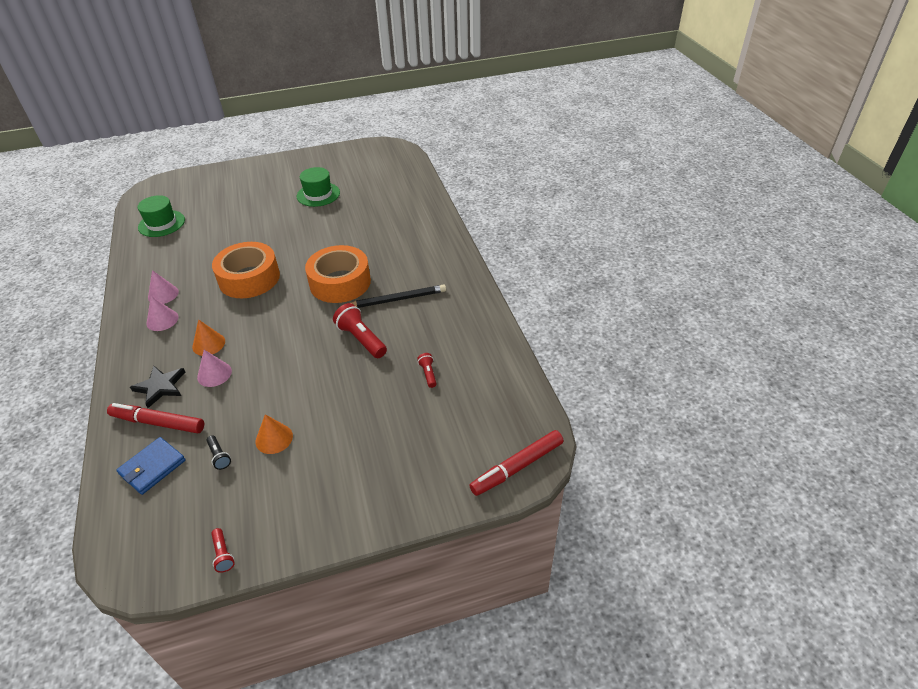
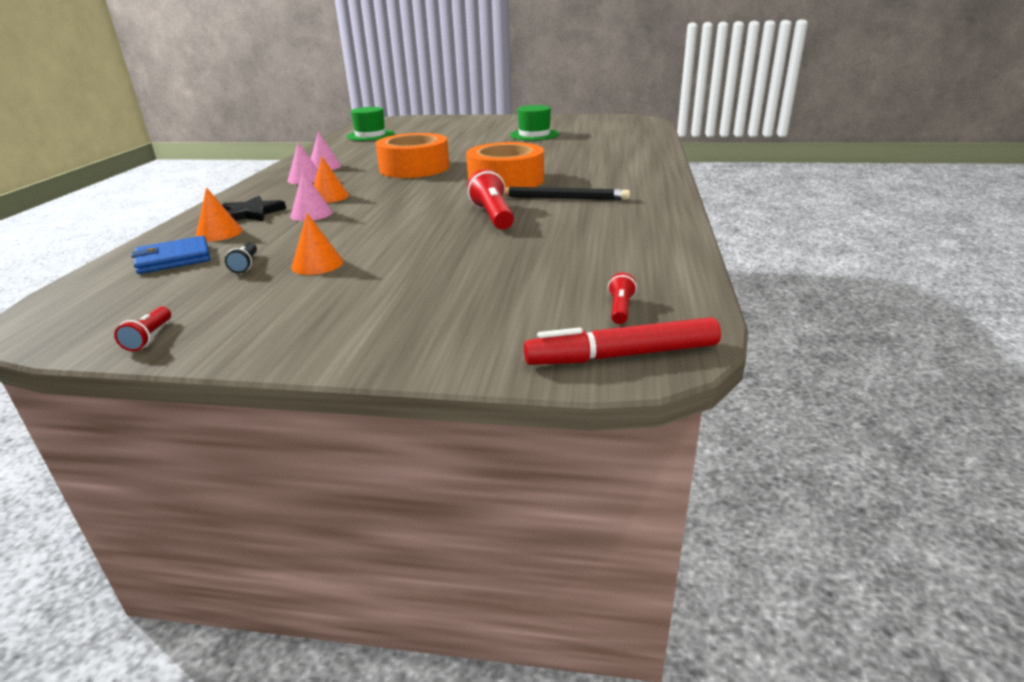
camera: 25 degrees right, 15 degrees down
red marker [107,403,204,433] -> orange cone [196,187,243,242]
red flashlight [417,353,437,388] -> red flashlight moved to [608,272,637,324]

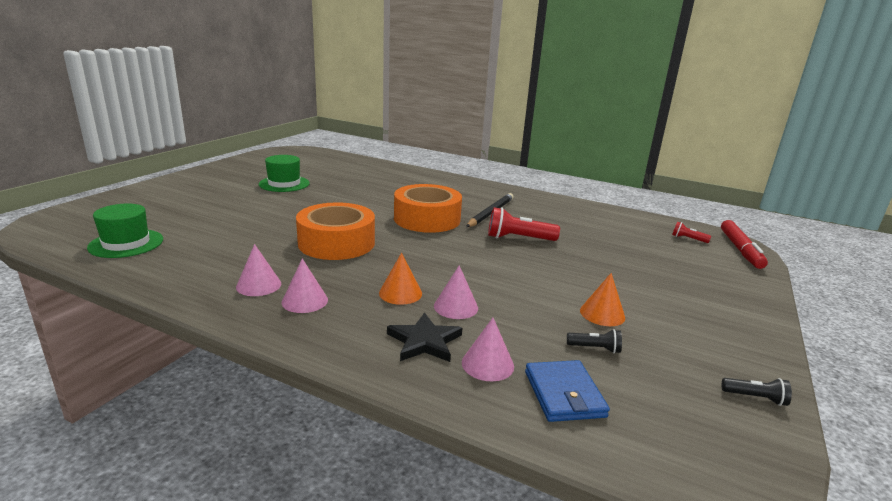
camera: 75 degrees left, 5 degrees down
red flashlight [114,306,171,351] -> black flashlight [722,378,792,406]
orange cone [196,187,243,242] -> pink cone [462,318,514,381]

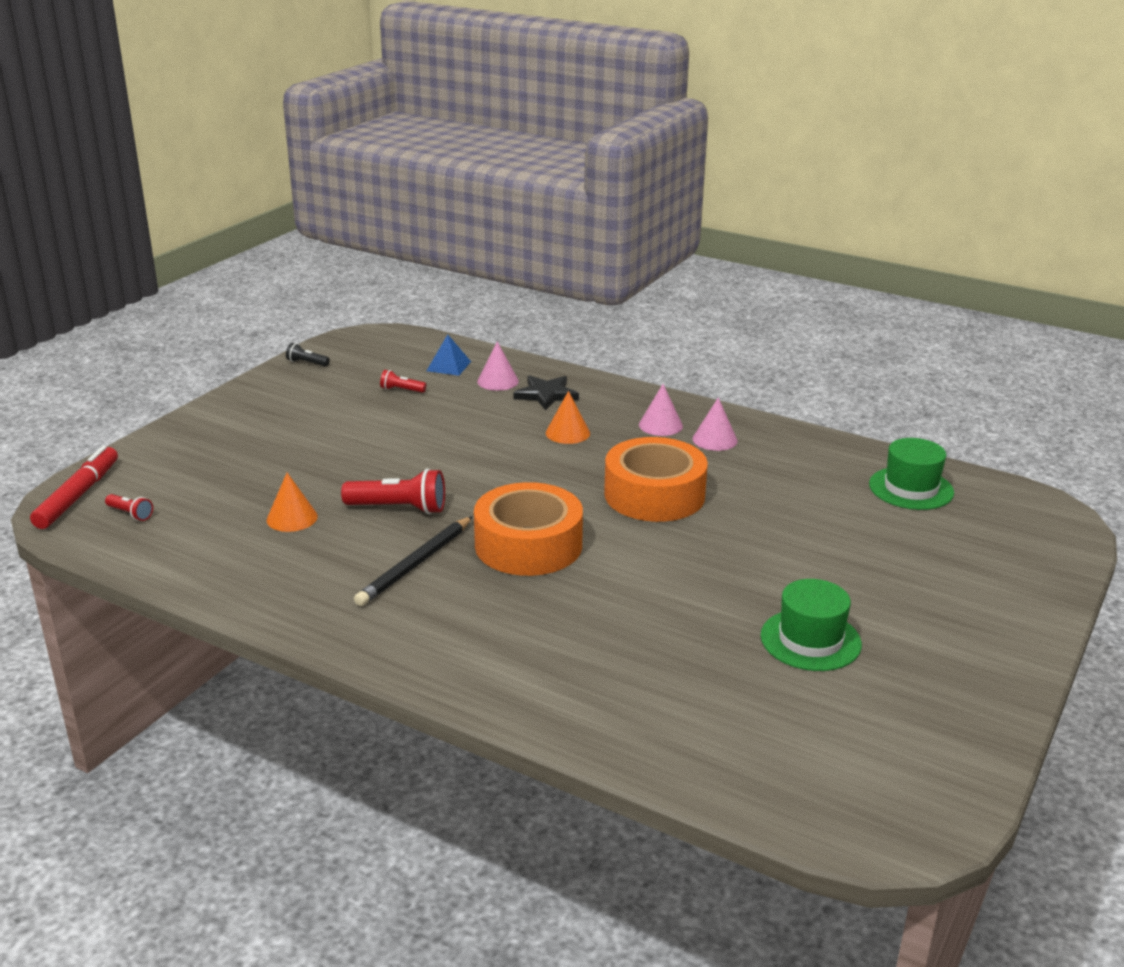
camera: 175 degrees left, 5 degrees up
pink cone [434,265,478,319] -> none
blue wallet [525,360,610,422] -> blue pyramid [427,334,471,376]
black flashlight [567,329,622,353] -> red flashlight [380,370,426,393]
orange cone [580,273,625,326] -> orange cone moved to [267,473,318,532]

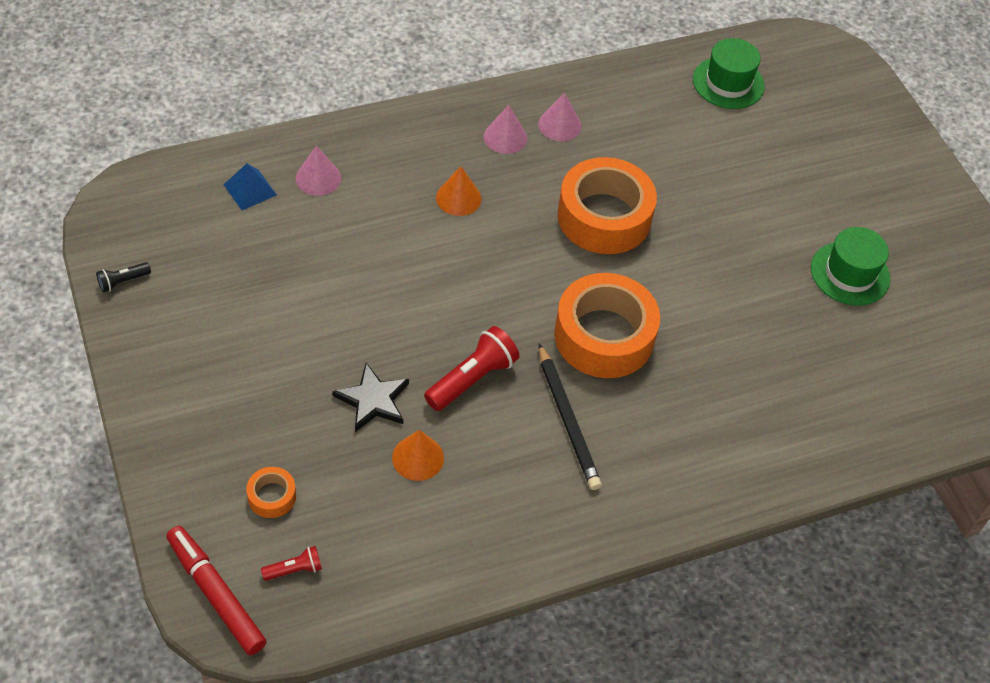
camera: 55 degrees left, 25 degrees up
red flashlight [380,370,426,393] -> none
black star [514,375,579,410] -> black star moved to [332,363,409,432]
none -> orange tape [246,467,296,518]

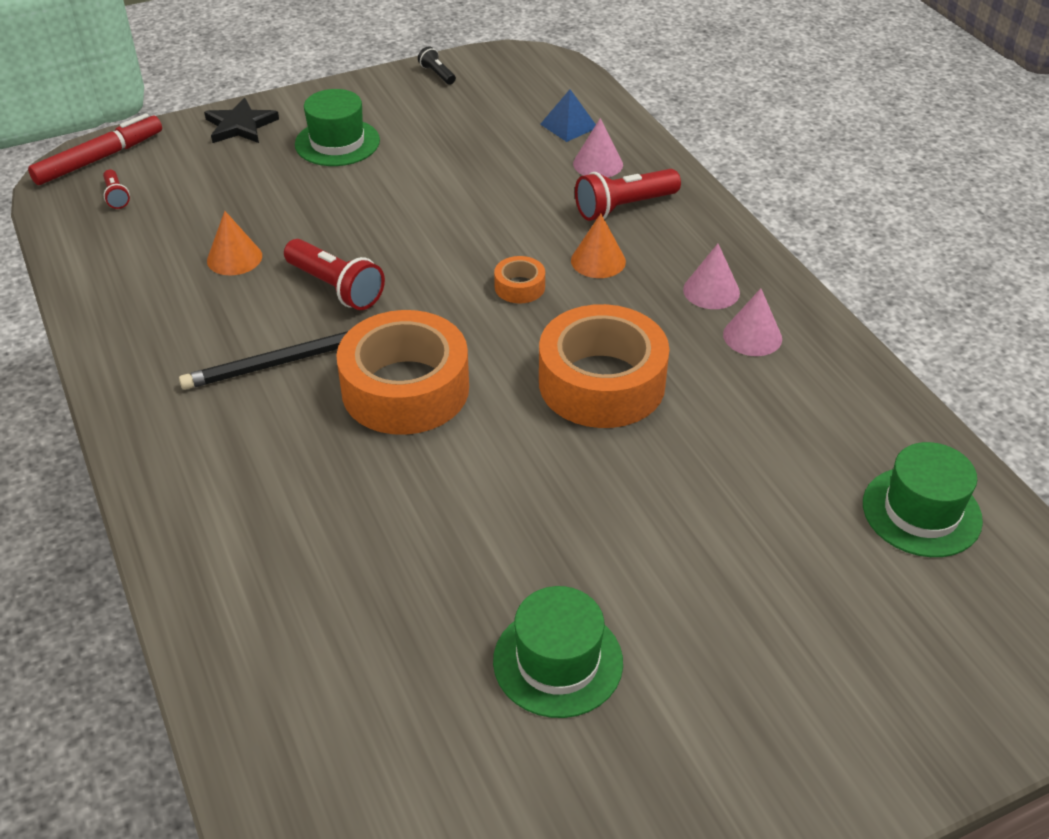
camera: 90 degrees right, 10 degrees down
orange tape [246,467,296,518] -> orange tape moved to [494,256,545,303]
black star [332,363,409,432] -> black star moved to [204,98,279,143]
none -> green hat [295,89,380,166]
none -> red flashlight [575,169,681,221]

